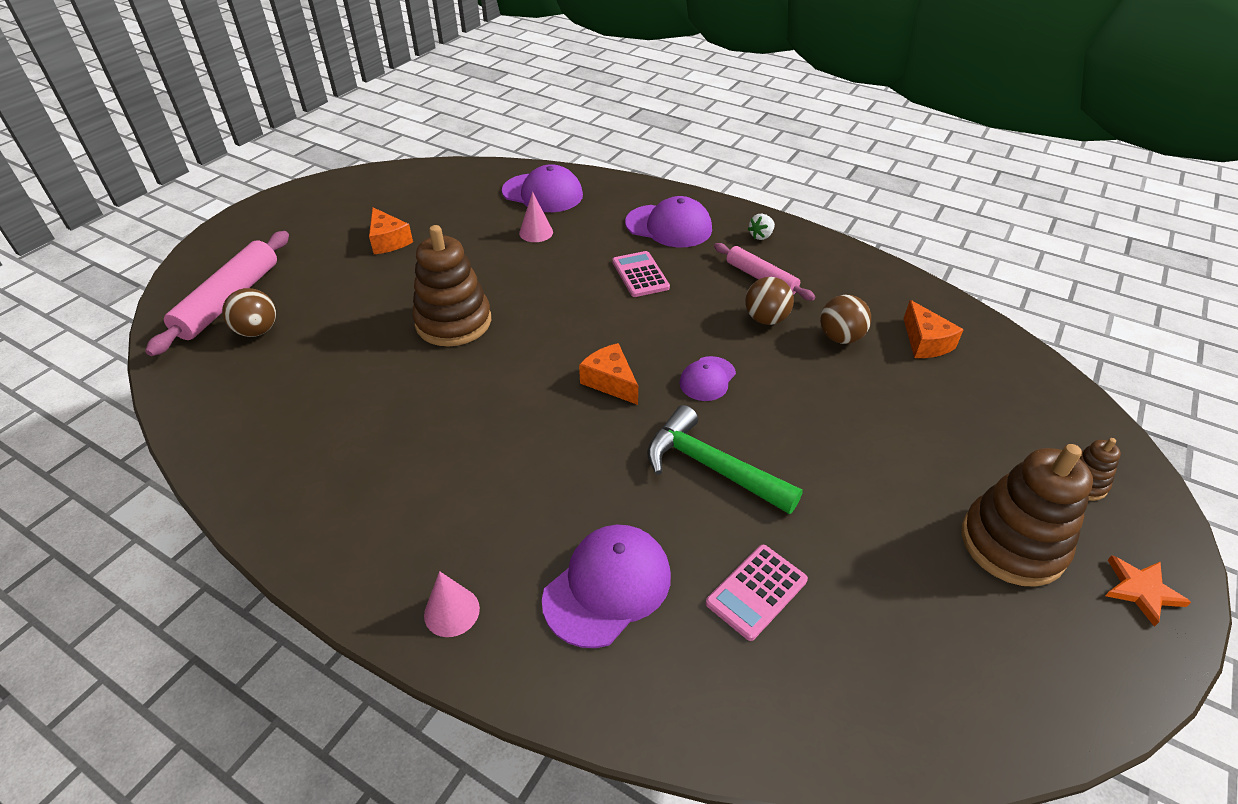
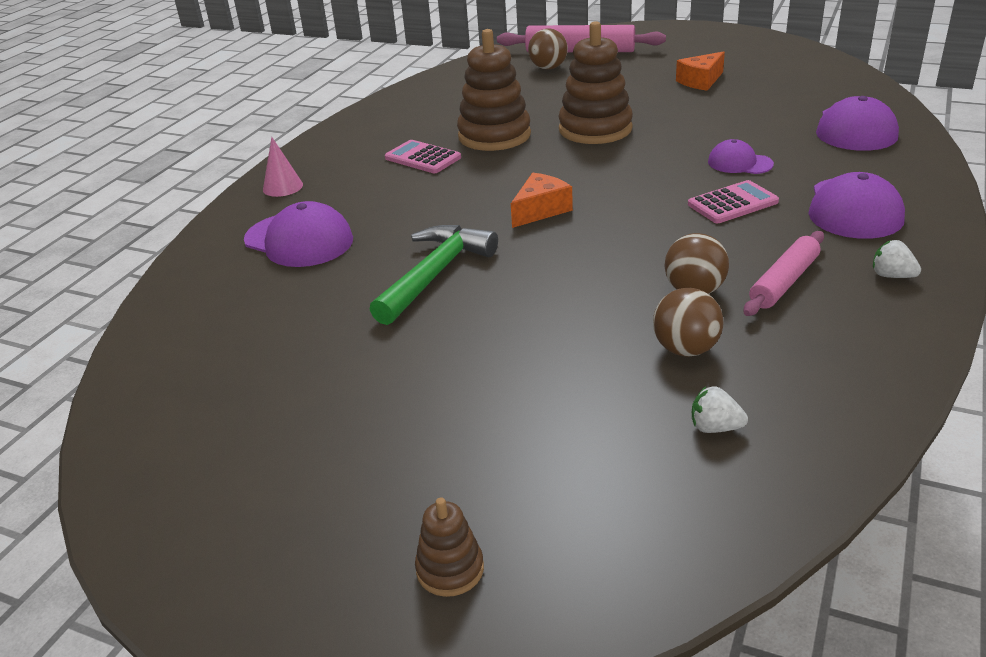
camera: 85 degrees right, 10 degrees down
pink cone [519,192,553,242] -> none
purple cap [679,356,736,401] -> purple cap moved to [708,139,774,174]
pink calculator [706,545,808,641] -> pink calculator moved to [385,140,461,173]
orange cheese [903,300,964,358] -> white strawberry [692,386,748,433]
brown stacking toy [962,444,1093,587] -> brown stacking toy moved to [457,29,531,151]
orange star [1105,555,1191,627] -> none

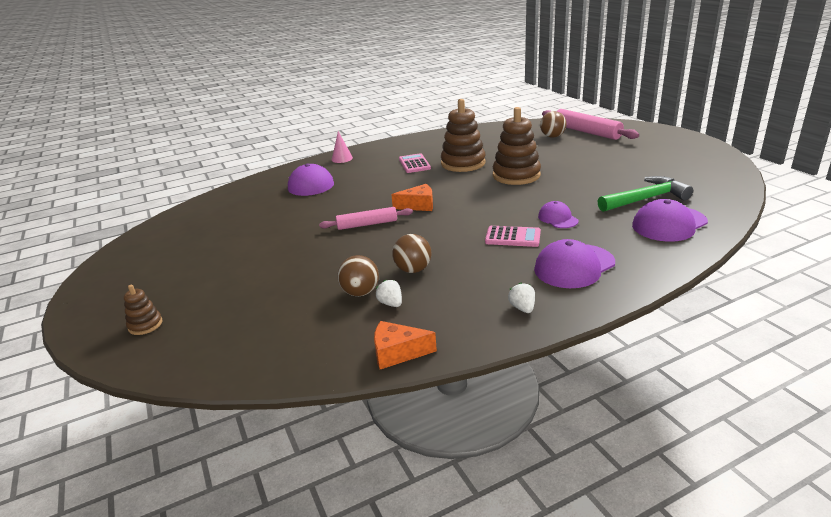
camera: 40 degrees right, 5 degrees down
green hammer [369,225,498,325] -> green hammer moved to [597,176,693,212]
orange cheese [676,51,725,91] -> orange cheese moved to [374,321,437,369]
white strawberry [692,386,748,433] -> white strawberry moved to [376,279,402,307]
pink rolling pin [744,231,824,316] -> pink rolling pin moved to [319,207,413,230]

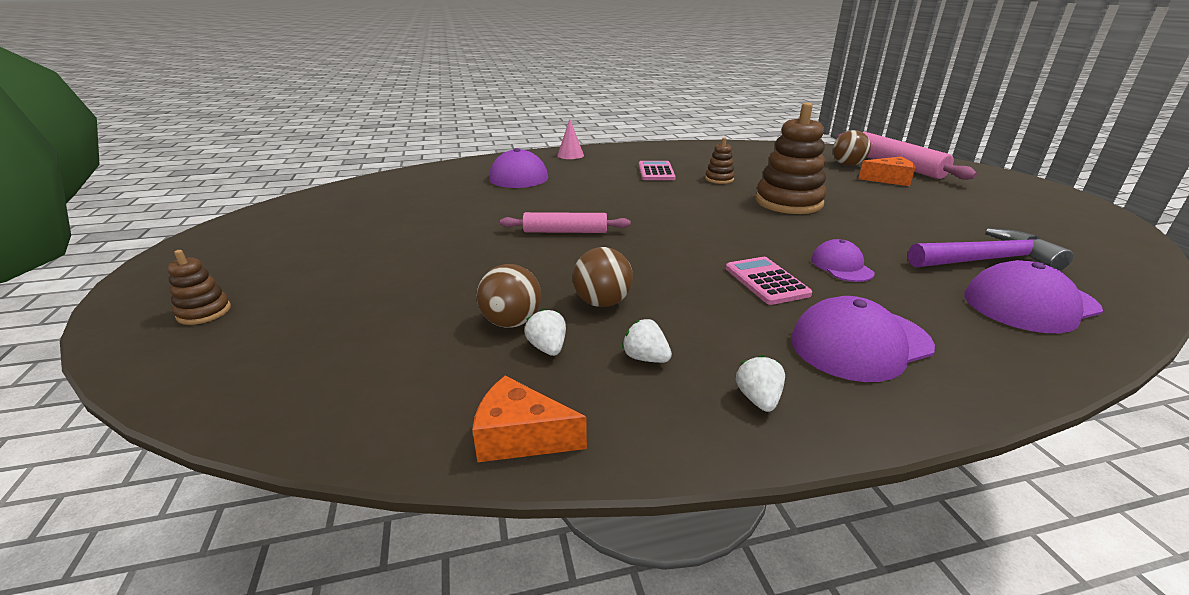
camera: 10 degrees right, 0 degrees up
orange cheese [391,184,433,211] -> orange cheese moved to [859,157,915,186]
brown stacking toy [441,99,486,172] -> brown stacking toy [705,137,735,184], size x0.48
pink calculator [485,226,541,247] -> pink calculator turned 135 degrees counterclockwise [726,257,812,305]
green hammer [597,176,693,212] -> purple hammer [908,228,1073,271]
none -> white strawberry [622,319,672,363]

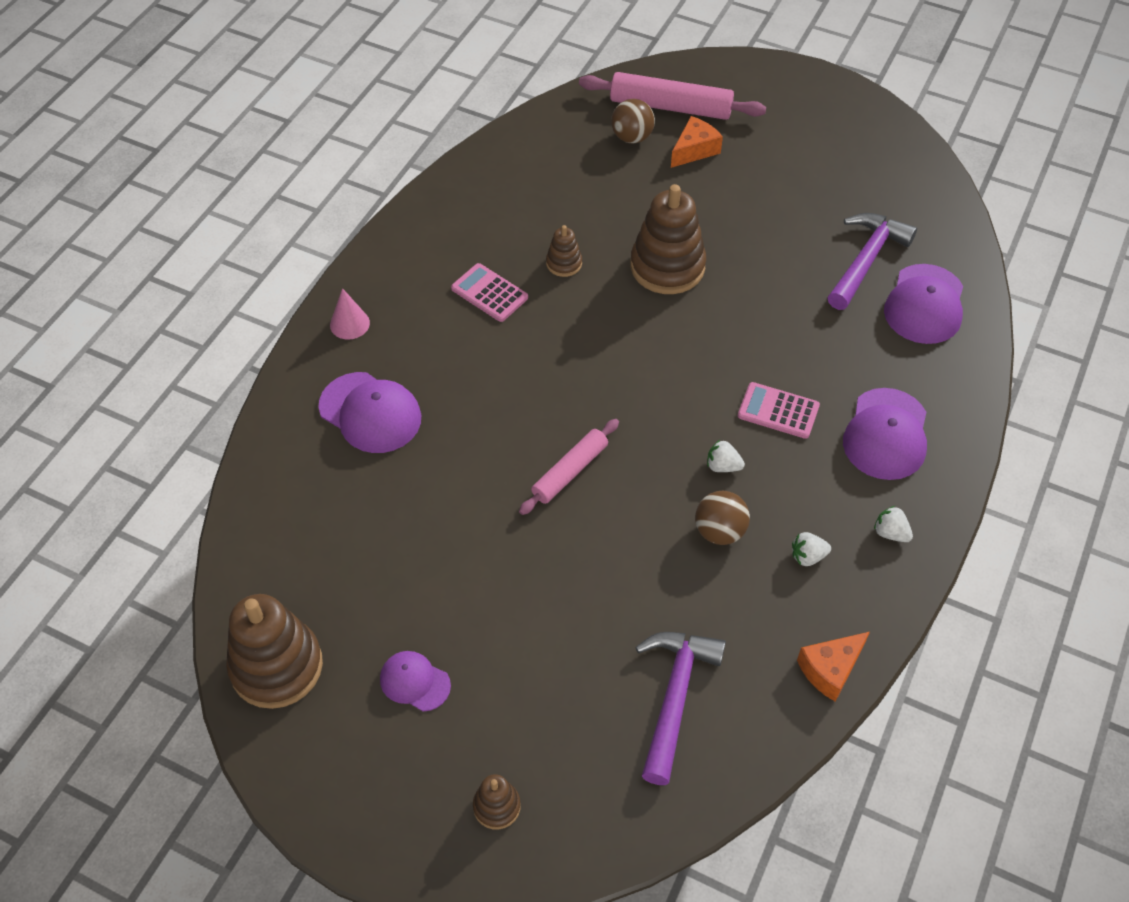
camera: 50 degrees left, 25 degrees up
brown ball [477,264,541,328] -> none
white strawberry [524,308,566,356] -> white strawberry moved to [707,440,745,472]
purple cap [811,239,875,282] -> purple cap moved to [380,651,451,711]
none -> brown stacking toy [226,594,323,709]
none -> purple hammer [635,632,726,785]

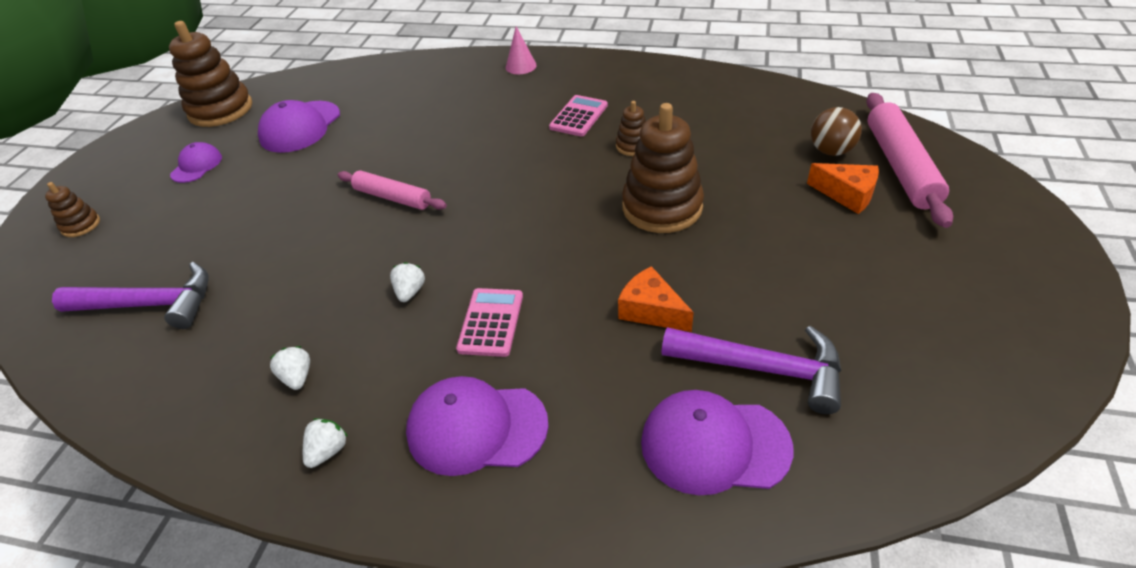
camera: 80 degrees right, 10 degrees down
purple cap [318,372,421,453] -> purple cap moved to [258,100,340,153]
brown ball [695,491,750,545] -> none
orange cheese [797,632,870,702] -> orange cheese moved to [618,266,694,332]

